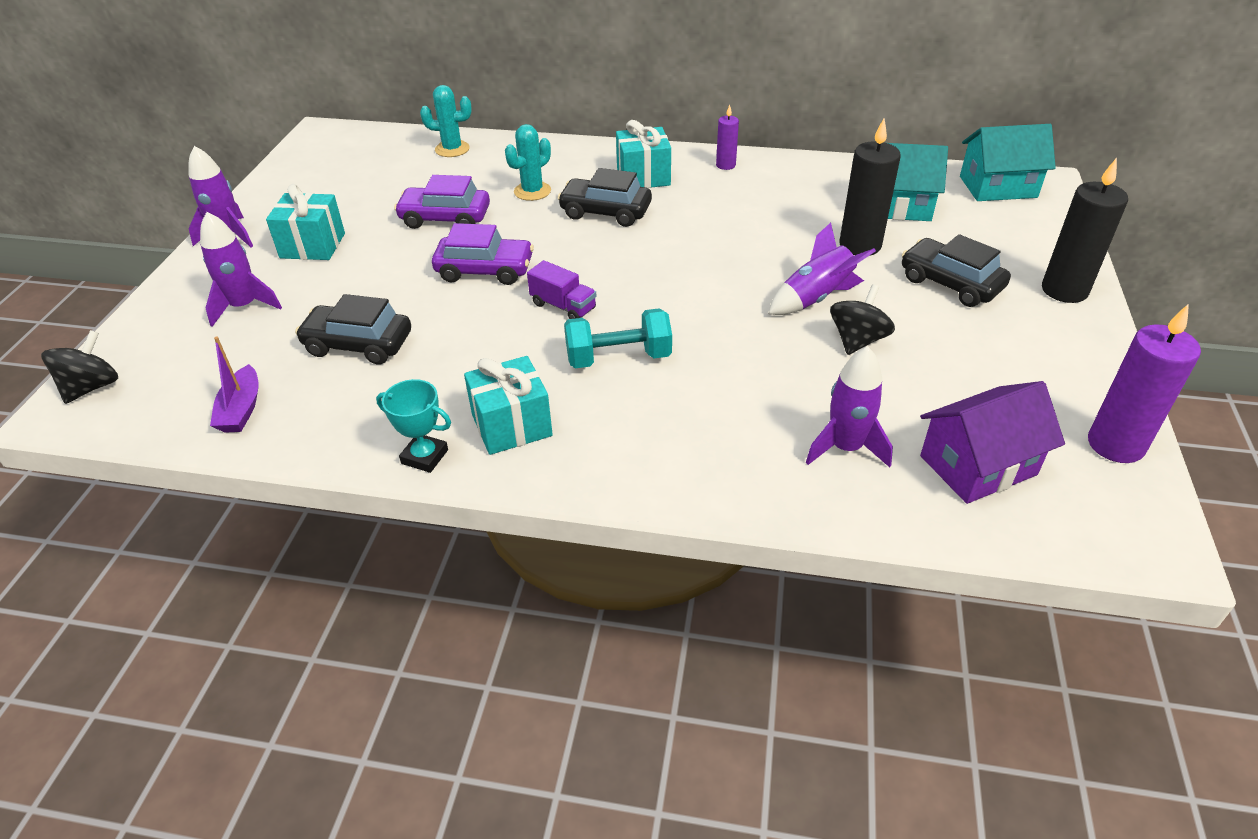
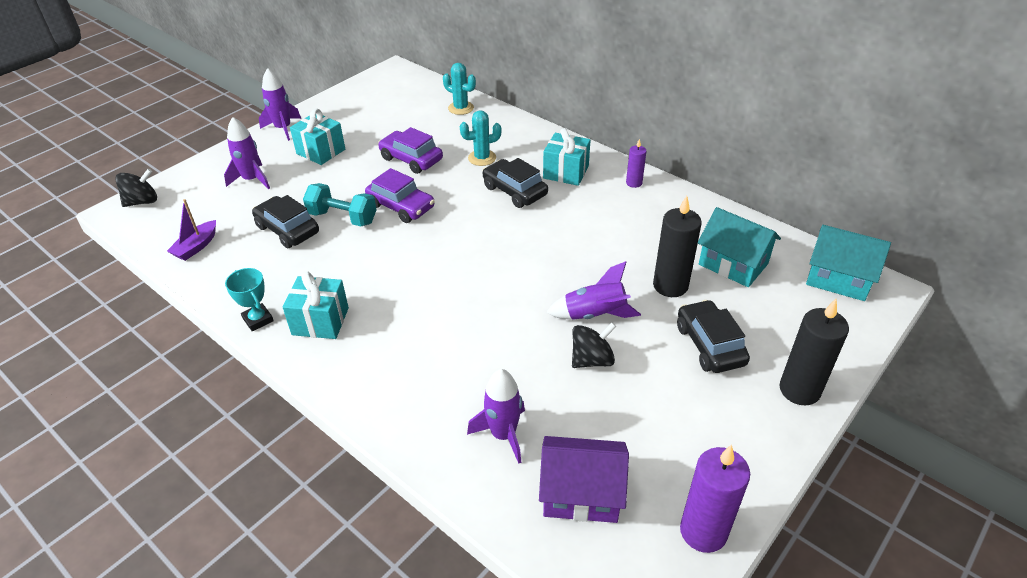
camera: 30 degrees right, 0 degrees up
purple truck [527,260,596,319] -> none
turquoise dumbbell [564,308,672,368] -> turquoise dumbbell moved to [303,183,377,226]

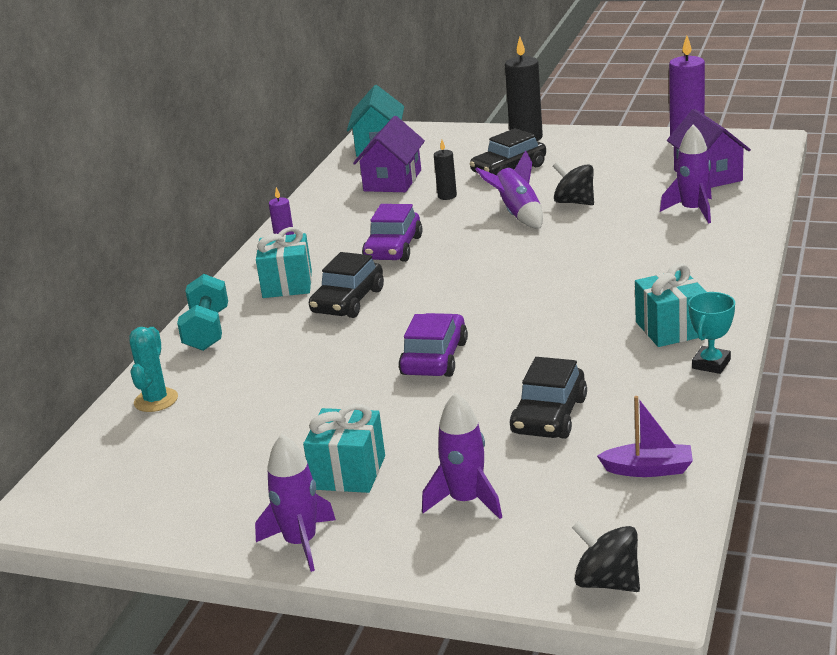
camera: 110 degrees left, 15 degrees down
turquoise dumbbell [303,183,377,226] -> turquoise dumbbell moved to [177,274,228,351]
purple car [378,127,443,174] -> purple car moved to [362,204,423,262]
turquoise cactus [460,110,501,166] -> none
black candle [653,196,702,297] -> black candle [434,140,457,200], size x0.54
turquoise house [698,207,781,287] -> purple house [353,116,425,192]

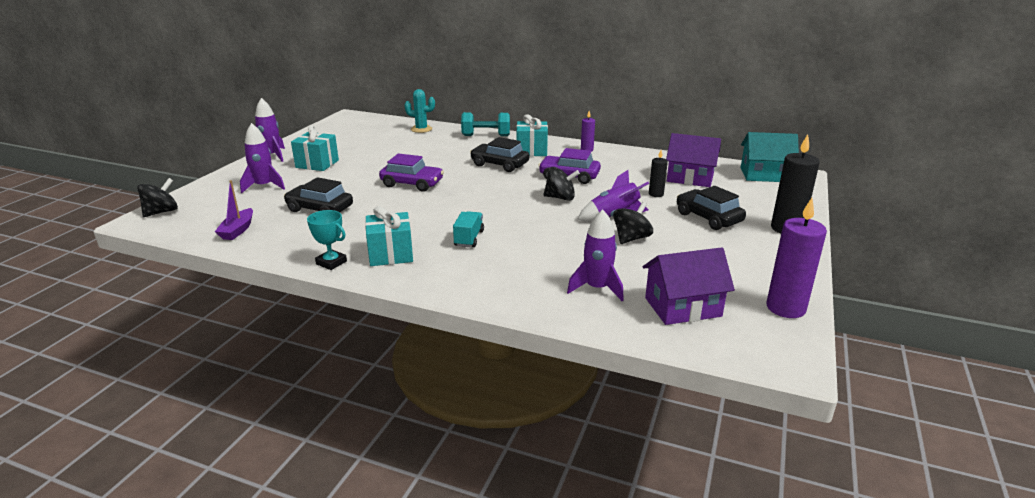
camera: 90 degrees right, 0 degrees up
none -> turquoise truck [453,211,484,247]
none -> black spinning top [543,167,580,201]

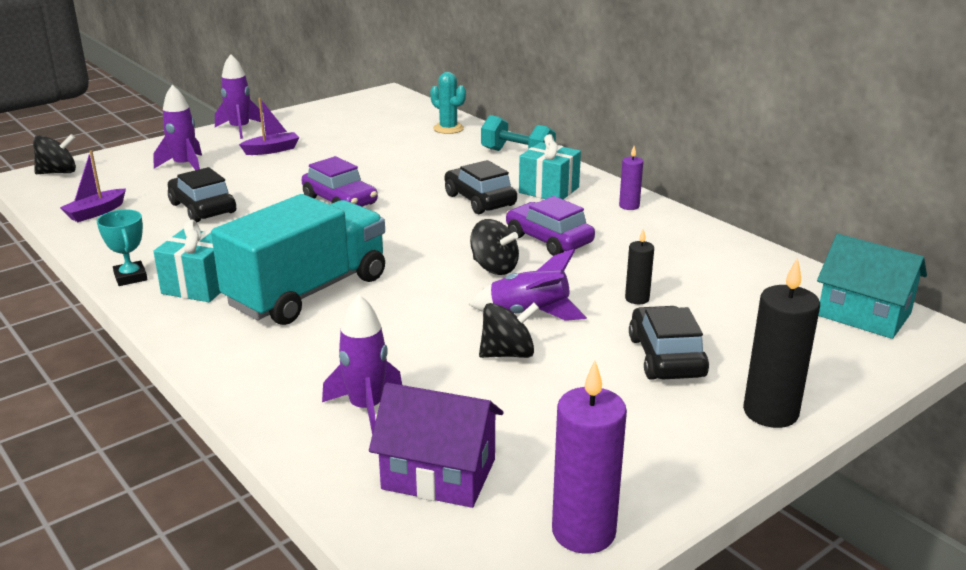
camera: 30 degrees right, 0 degrees up
turquoise gift [291,126,339,171] -> purple boat [239,98,300,155]
turquoise truck [453,211,484,247] -> turquoise truck [211,194,385,325], size x2.47
purple house [666,133,721,187] -> none

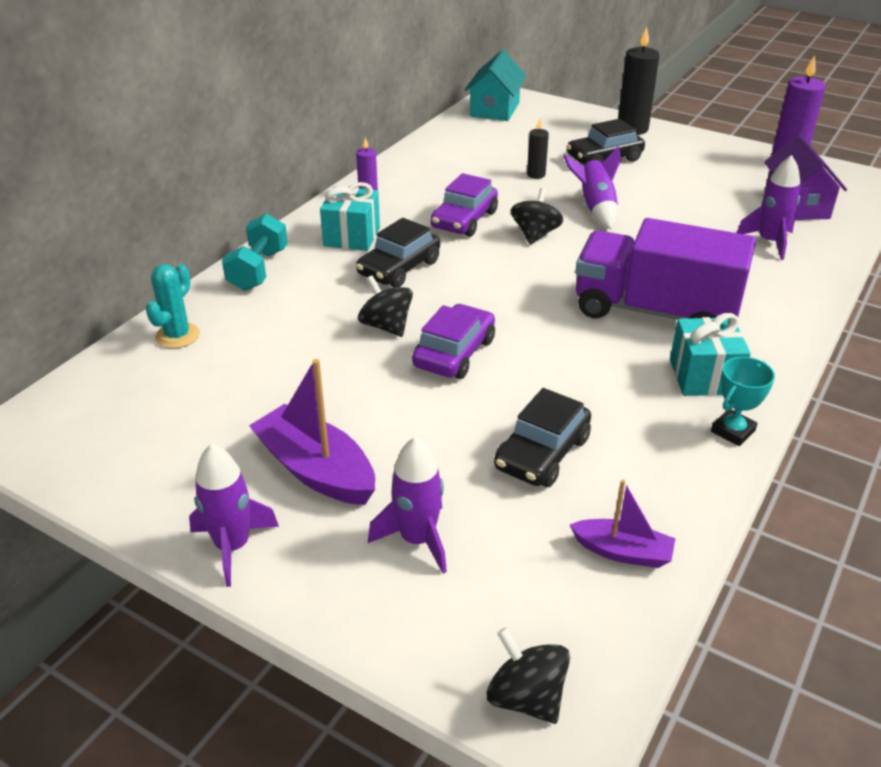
camera: 110 degrees left, 10 degrees up
turquoise truck [211,194,385,325] -> purple truck [575,218,756,320]
purple boat [239,98,300,155] -> purple boat [249,359,375,505], size x1.68
black spinning top [479,303,539,358] -> black spinning top moved to [358,275,413,337]

